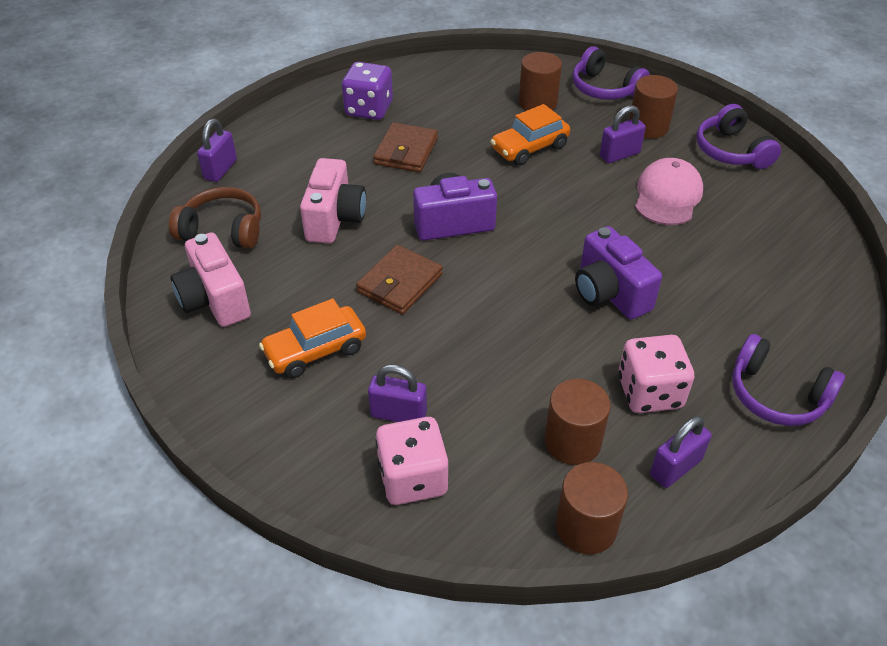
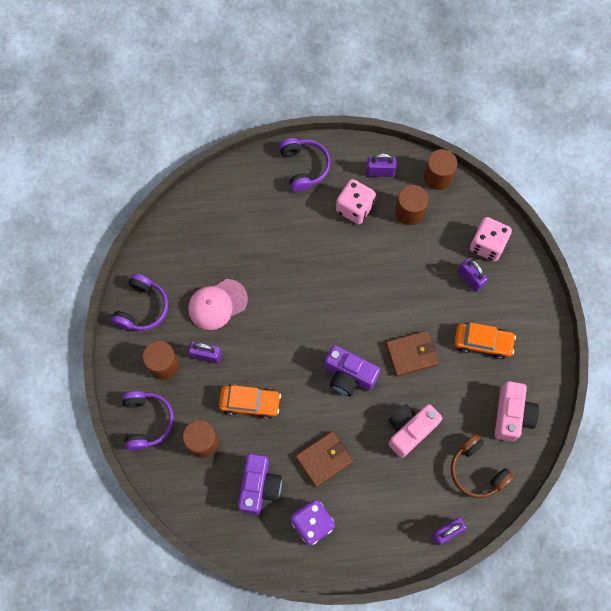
camera: 140 degrees left, 25 degrees up
purple camera [575,226,662,320] -> purple camera moved to [238,454,282,514]

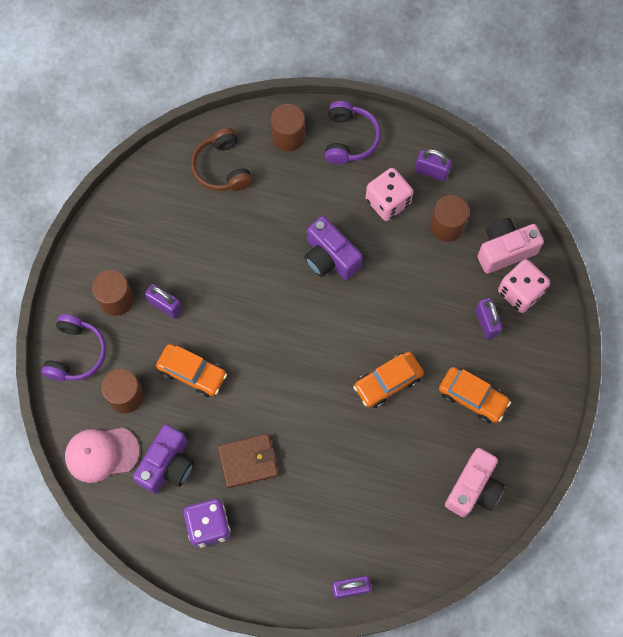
camera: 20 degrees right, 0 degrees up
purple headphones [111,273,168,331] -> none
pink cap [188,279,248,330] -> pink cap moved to [65,427,140,483]
purple camera [324,345,380,396] -> purple camera moved to [305,216,363,280]
brown wallet [386,331,438,377] -> orange car [353,352,424,408]
pink camera [389,404,442,458] -> pink camera moved to [478,218,544,274]
brown cylinder [424,149,457,190] -> brown cylinder moved to [271,104,305,151]
brown headphones [451,434,514,498] -> brown headphones moved to [191,128,253,191]

